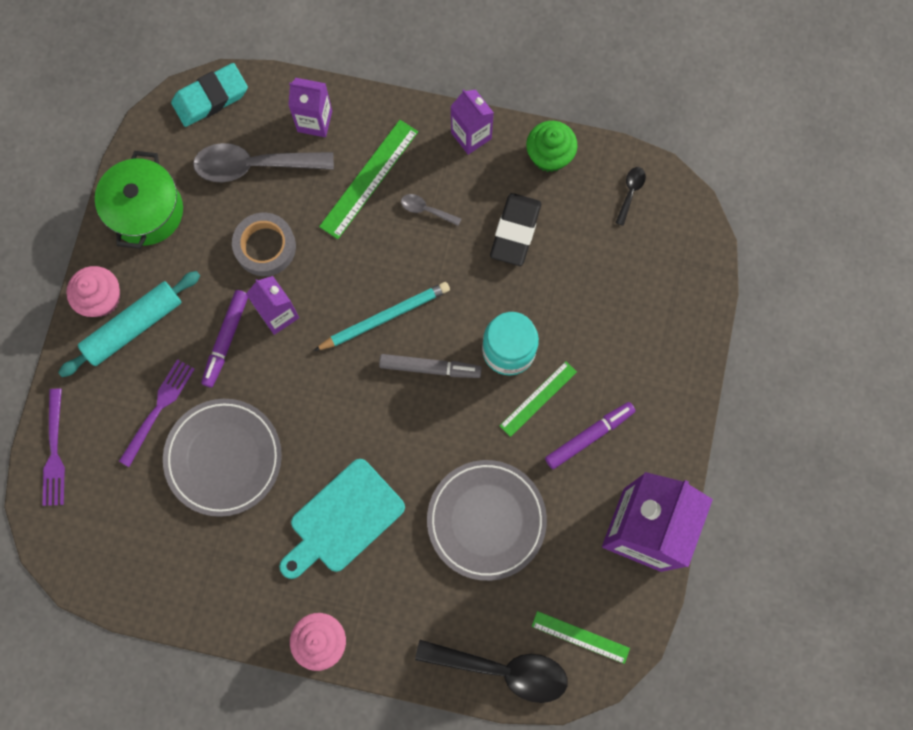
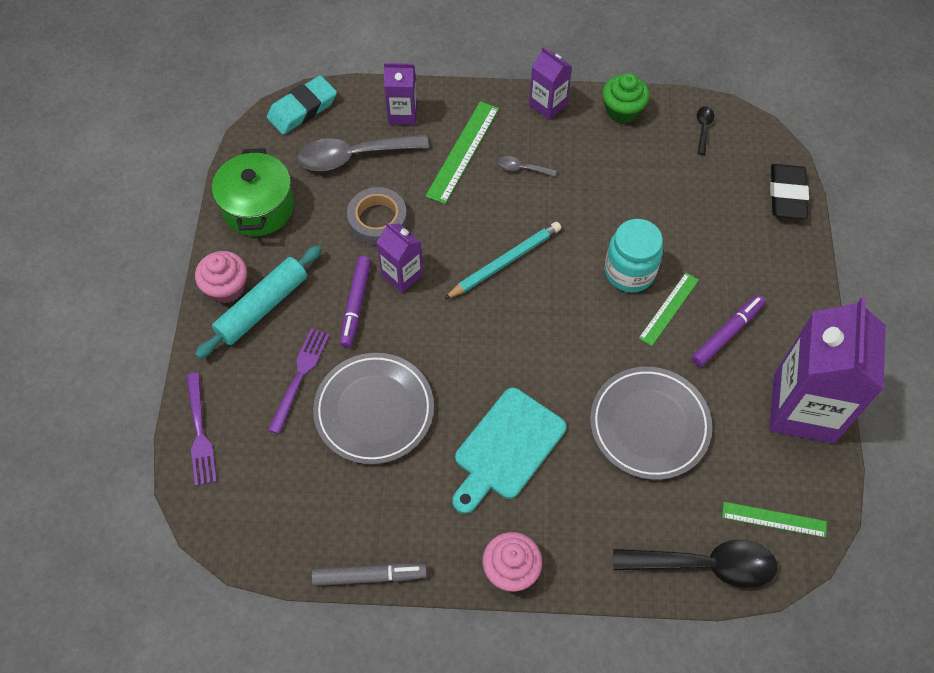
camera: 10 degrees left, 15 degrees down
grey marker [379,354,482,378] -> grey marker moved to [311,563,427,586]
black eraser [490,193,541,266] -> black eraser moved to [770,164,809,219]

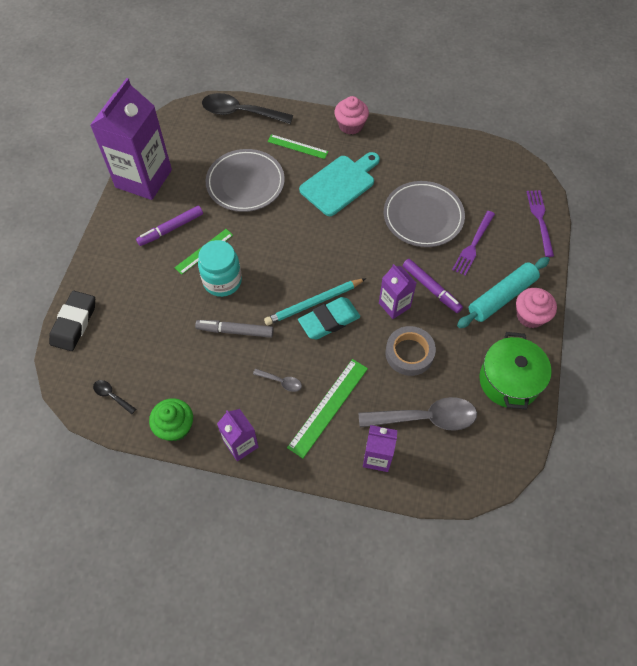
camera: 170 degrees left, 0 degrees up
turquoise eraser [267,75,337,134] -> turquoise eraser moved to [298,297,360,339]
grey marker [311,563,427,586] -> grey marker moved to [195,320,274,338]
purple marker [340,256,371,348] -> purple marker turned 120 degrees clockwise [403,259,463,313]
black spoon [697,106,714,155] -> black spoon turned 105 degrees clockwise [93,380,136,414]
green ruler [722,502,827,538] -> green ruler moved to [267,134,328,159]

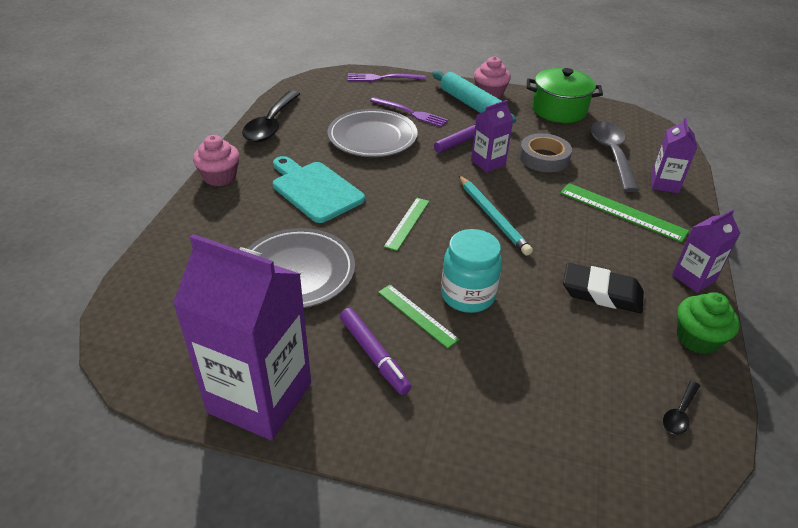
camera: 90 degrees left, 20 degrees down
black eraser [49,291,95,351] -> black eraser moved to [563,263,644,313]
grey marker [195,320,274,338] -> none
black spoon [202,93,293,124] -> black spoon moved to [242,91,300,142]
grey spoon [253,369,302,392] -> none
green ruler [267,134,328,159] -> green ruler moved to [384,198,429,251]
turquoise eraser [298,297,360,339] -> none

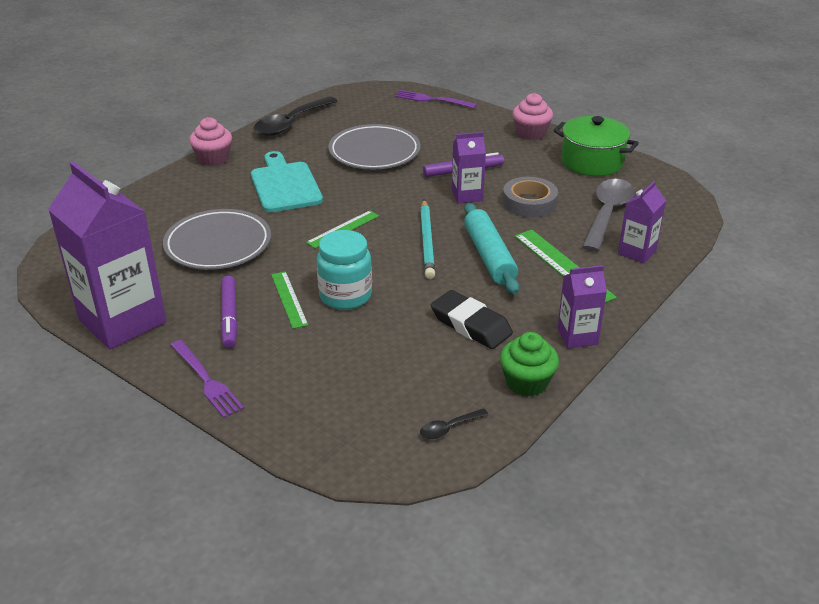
camera: 25 degrees right, 5 degrees down
purple fork [370,97,448,127] -> purple fork moved to [170,340,244,418]
turquoise rolling pin [432,70,516,123] -> turquoise rolling pin moved to [464,203,519,294]

